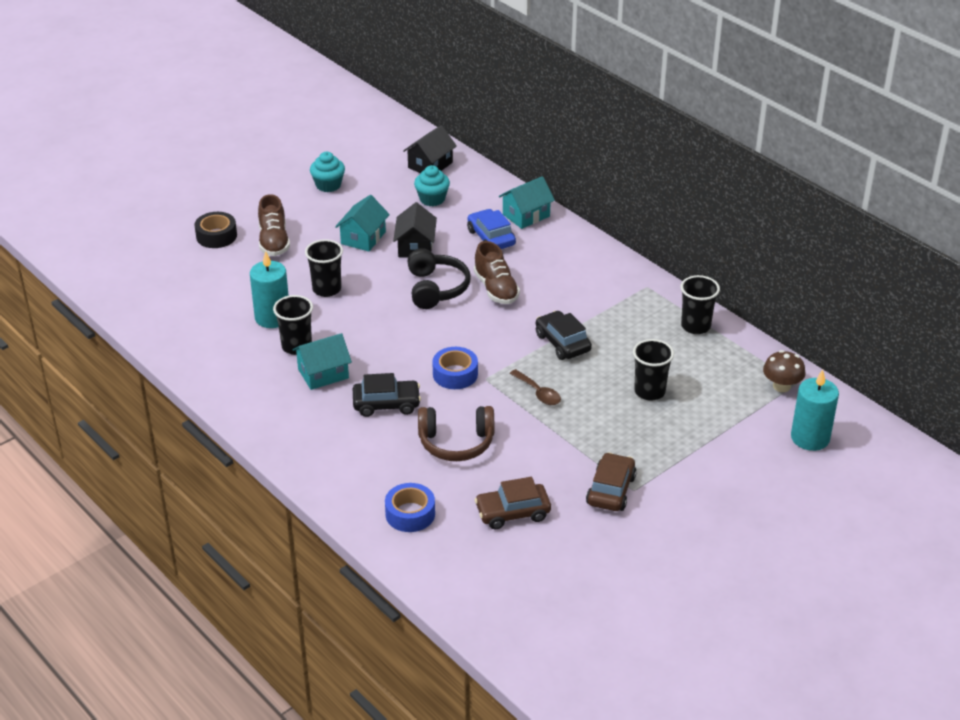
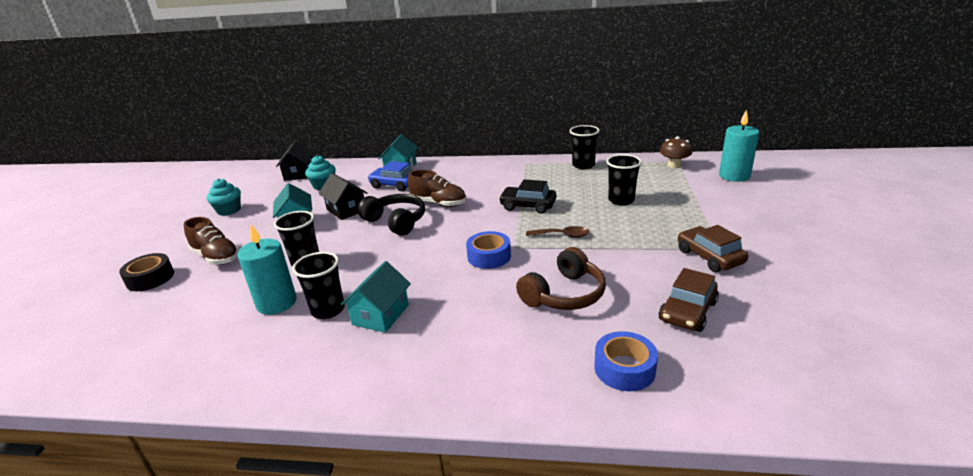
camera: 40 degrees left, 10 degrees down
black car [353,373,421,417] -> none

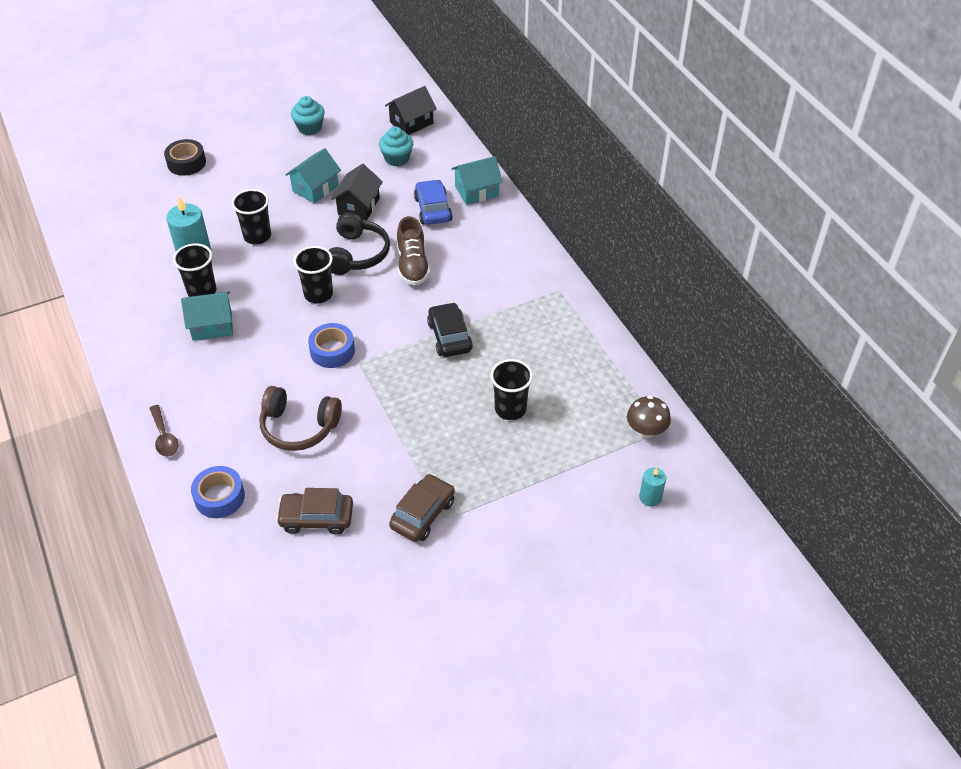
camera: 55 degrees right, 20 degrees up
brown shoe [184,217,240,265] -> none
brown spoon [526,226,590,238] -> brown spoon moved to [149,405,179,457]
black cup [570,125,600,169] -> black cup moved to [294,246,333,303]
turquoise candle [719,110,759,182] -> turquoise candle [639,468,666,507], size x0.55

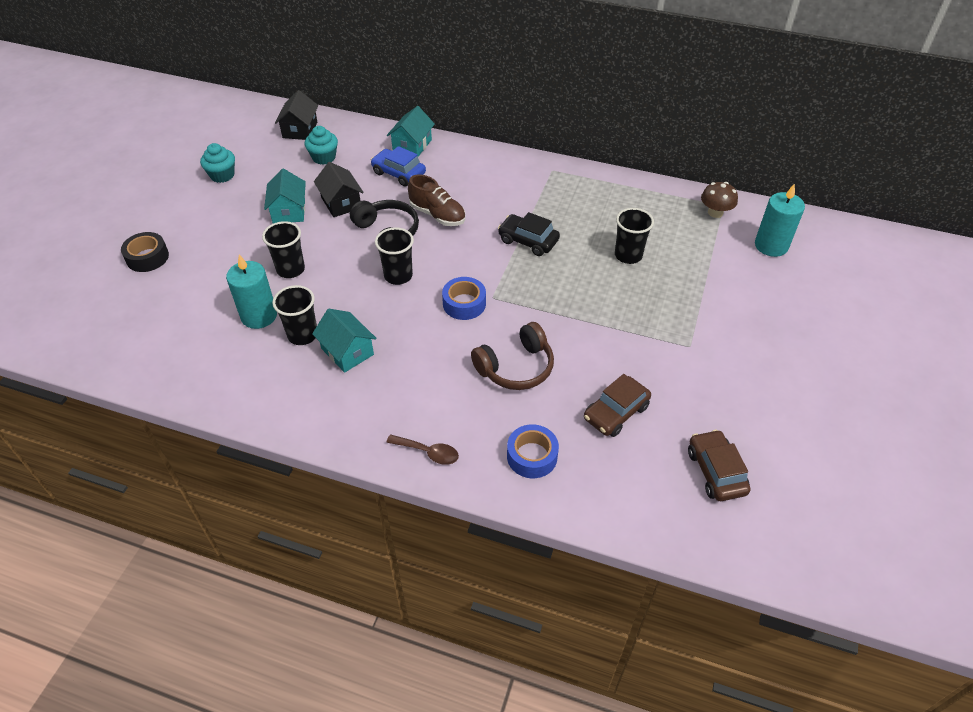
camera: 45 degrees left, 0 degrees up
turquoise house [181,292,233,341] -> turquoise house turned 75 degrees counterclockwise [312,309,377,373]
brown car [389,474,455,542] -> brown car moved to [688,429,751,501]
turquoise candle [639,468,666,507] -> turquoise candle [755,183,805,257], size x1.82

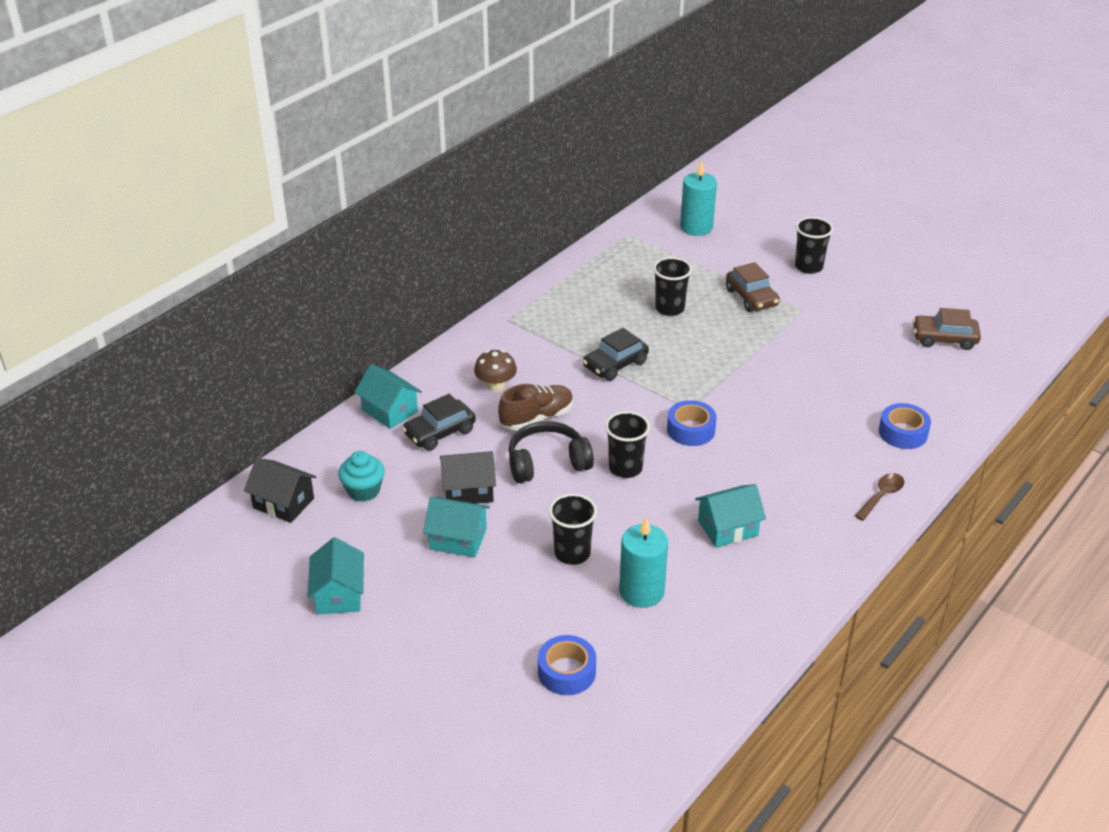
camera: 70 degrees left, 10 degrees down
black tape [121,232,169,272] -> none
turquoise cupcake [200,143,235,183] -> turquoise house [307,537,364,614]
black cup [272,285,317,345] -> black cup moved to [795,217,833,274]
blue car [371,146,426,187] -> black car [402,394,476,451]
brown headphones [471,322,554,390] -> none
brown car [584,374,651,437] -> brown car moved to [726,262,780,312]
brown mushroom [701,182,738,218] -> brown mushroom moved to [474,350,517,392]
none -> blue tape [538,635,596,695]

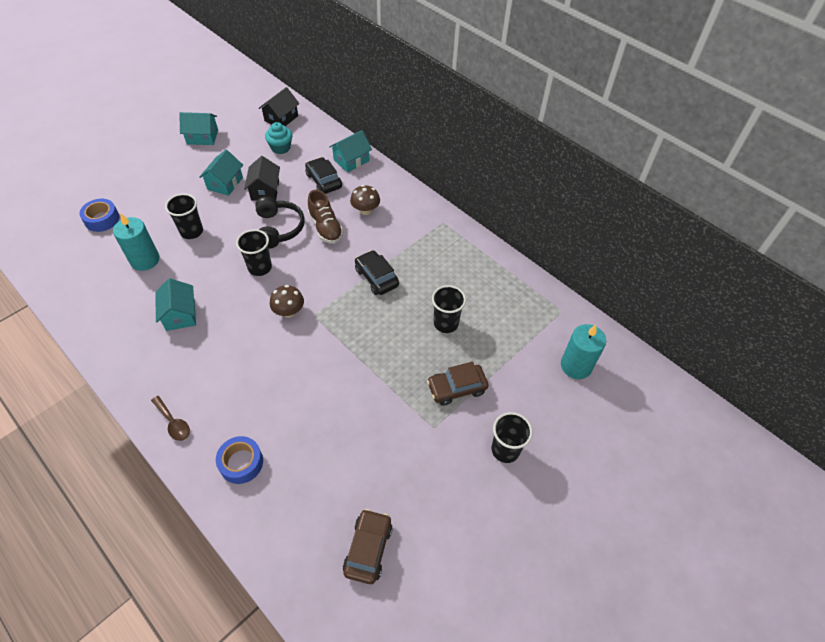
camera: 95 degrees right, 15 degrees up
blue tape [667,400,717,446] -> brown mushroom [270,285,304,318]

